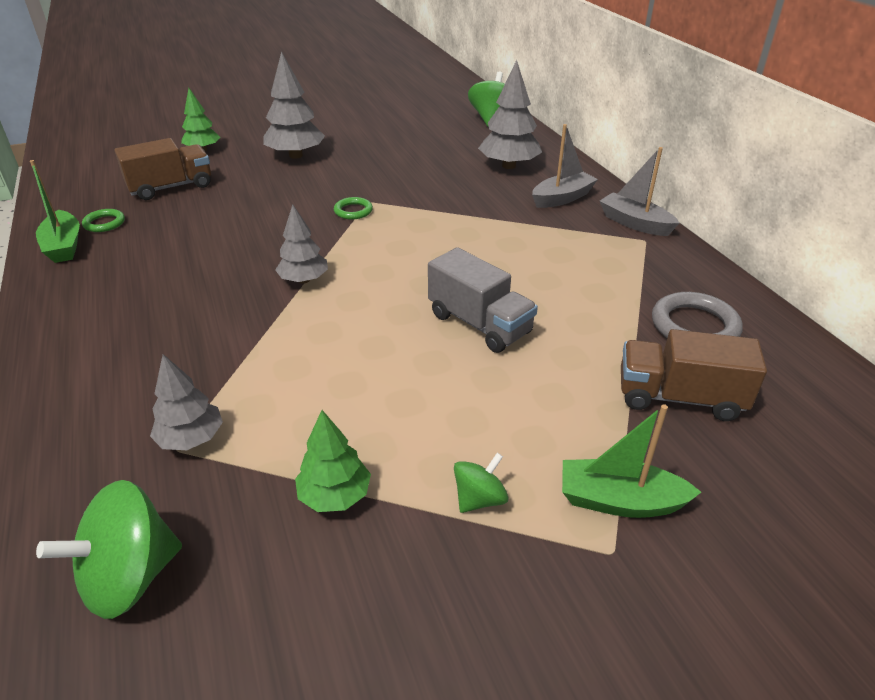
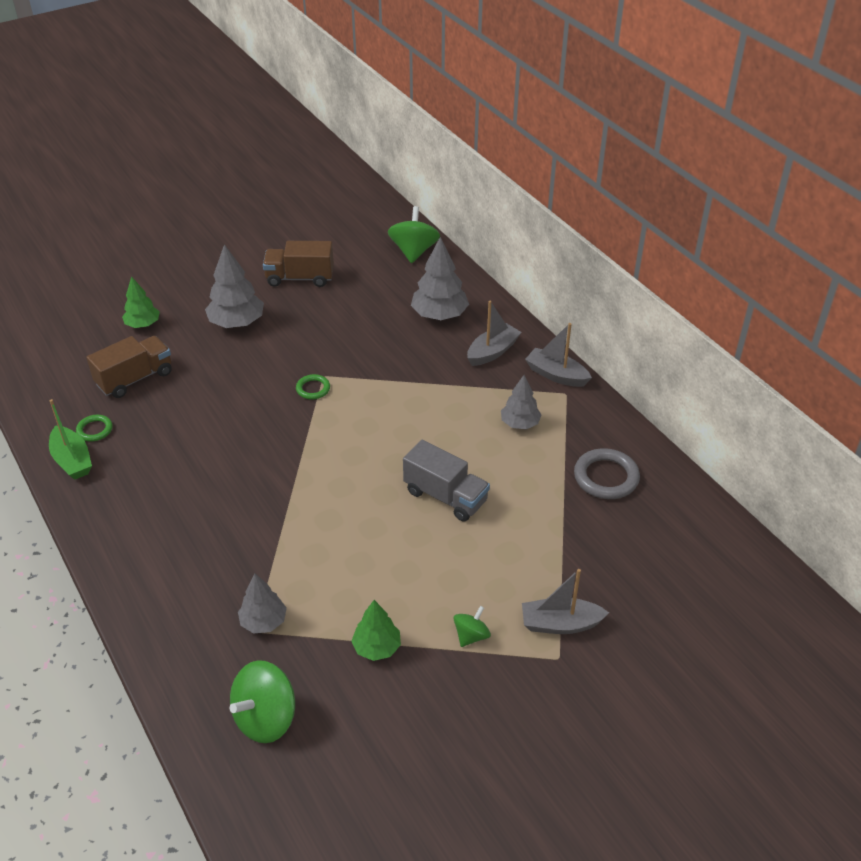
camera: 10 degrees left, 5 degrees up
grey tree [275,204,328,283] -> grey tree moved to [501,375,541,429]
green boat [562,404,701,518] -> grey boat [522,569,609,634]
brown truck [621,329,767,421] -> brown truck moved to [263,241,334,287]

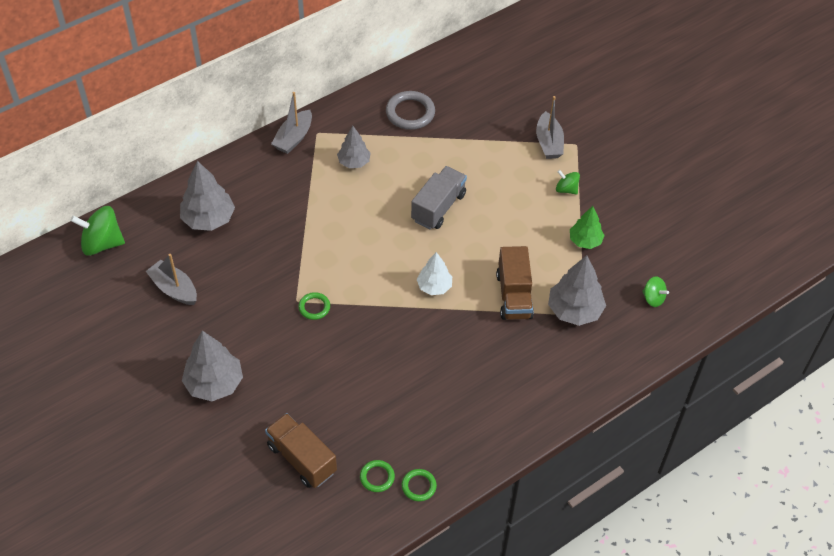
camera: 95 degrees left, 10 degrees up
green boat [49,399,92,480] -> green ring [402,469,437,501]
green tree [122,276,160,328] -> none
green spinning top [230,660,295,743] -> green spinning top [642,277,669,307], size x0.55
grey tree [238,574,287,634] -> grey tree [548,255,606,326], size x1.58
brown truck [263,241,334,287] -> brown truck moved to [496,246,534,320]
grey boat [467,301,522,366] -> grey boat moved to [146,254,197,305]
none -> white tree [417,252,452,295]

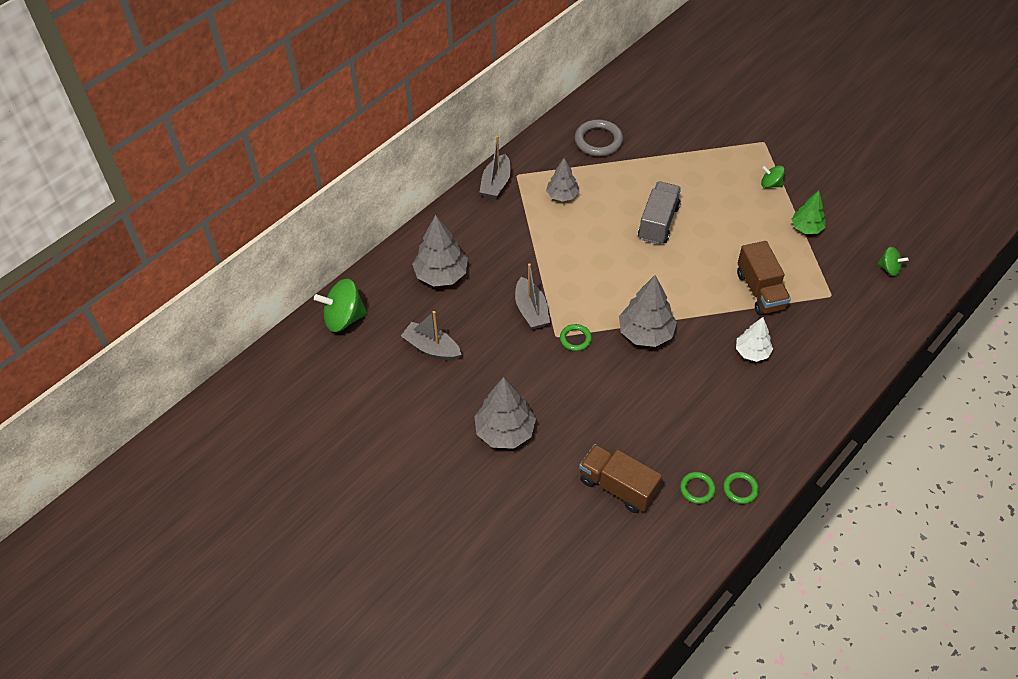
camera: 10 degrees left, 0 degrees up
white tree [417,252,452,295] -> white tree moved to [736,317,773,362]
grey boat [536,96,564,159] -> grey boat moved to [515,263,550,329]
grey tree [548,255,606,326] -> grey tree moved to [619,275,677,347]

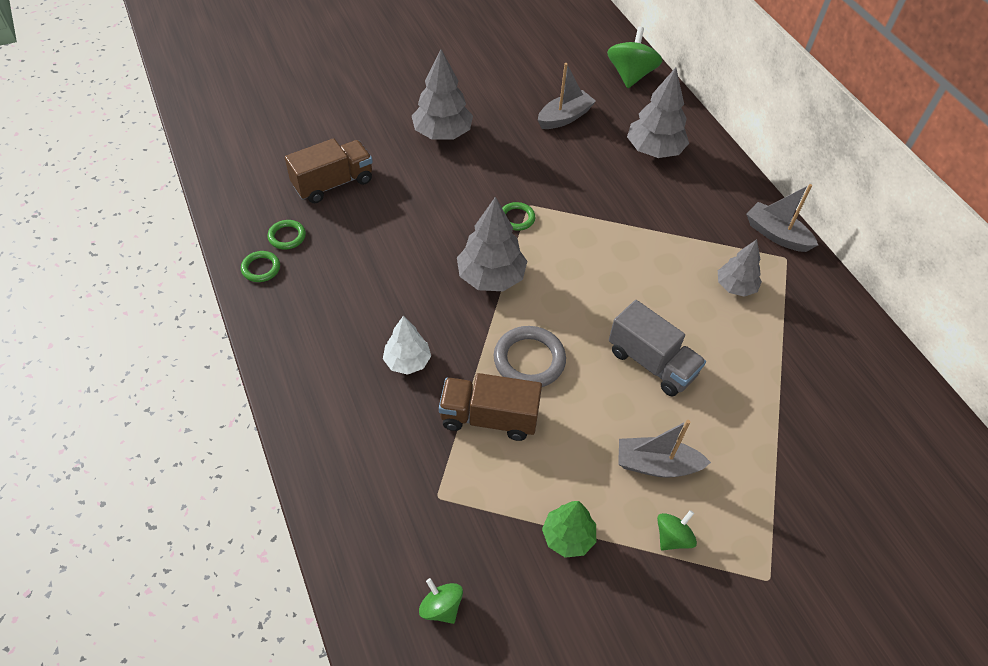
camera: 110 degrees right, 0 degrees up
grey boat [515,263,550,329] -> grey boat moved to [618,420,711,478]
grey ring [575,120,623,156] -> grey ring moved to [494,326,566,387]
green spinning top [877,247,908,276] -> green spinning top turned 90 degrees clockwise [419,578,463,624]

